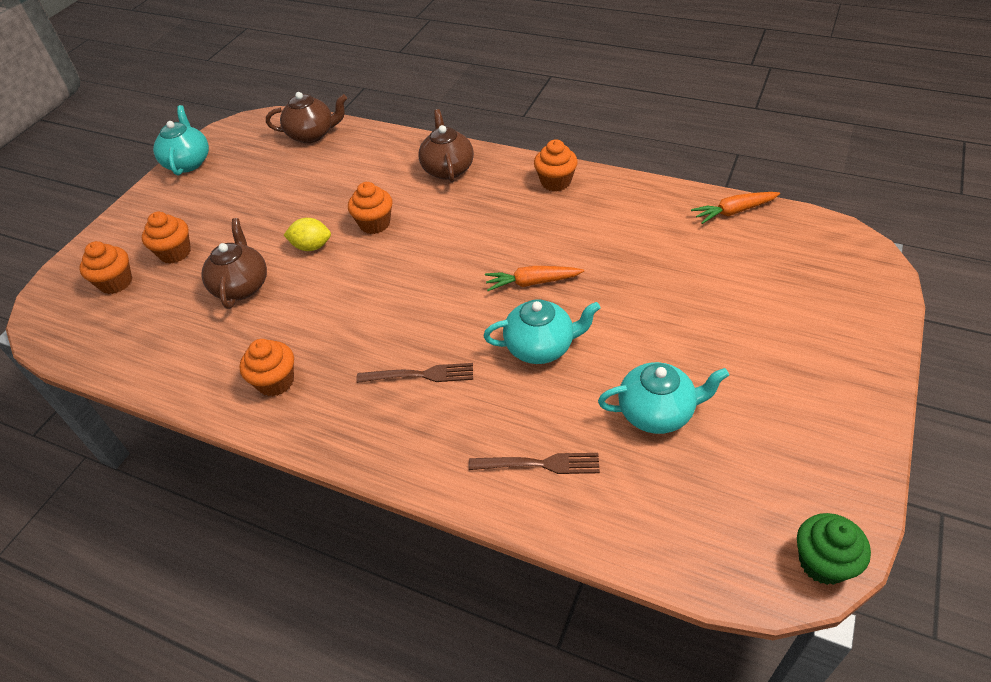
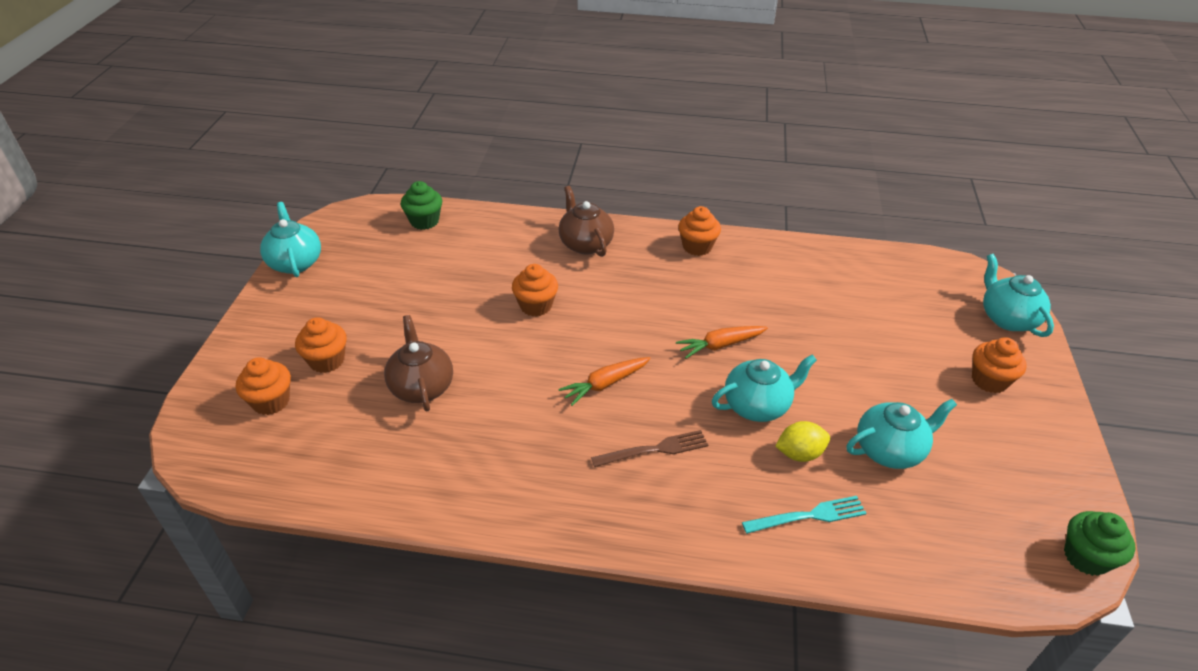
camera: 20 degrees left, 5 degrees down
orange cupcake [240,339,294,396] -> orange cupcake moved to [972,337,1027,393]
brown teapot [266,92,347,143] -> green cupcake [401,181,442,230]
yellow lemon [284,218,331,251] -> yellow lemon moved to [775,421,830,462]
brown fork [469,453,600,474] -> turquoise fork [742,496,867,534]
orange carrot [691,192,780,224] -> orange carrot moved to [558,357,651,406]
none -> turquoise teapot [983,254,1054,337]

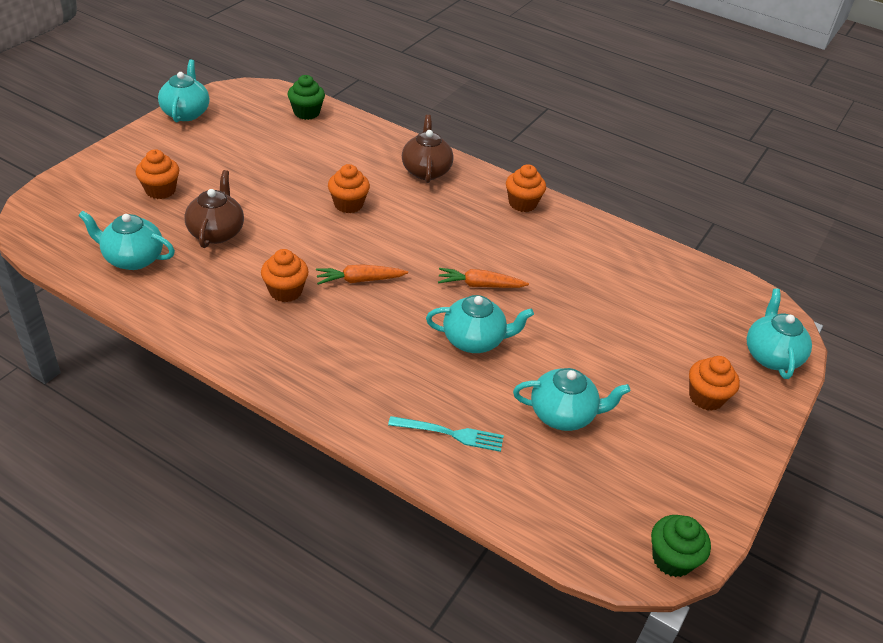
camera: 20 degrees right, 0 degrees up
orange cupcake [236,358,291,415] -> orange cupcake moved to [261,249,309,302]
brown fork [591,430,708,467] -> none
yellow lemon [775,421,830,462] -> none
none -> turquoise teapot [78,211,175,270]

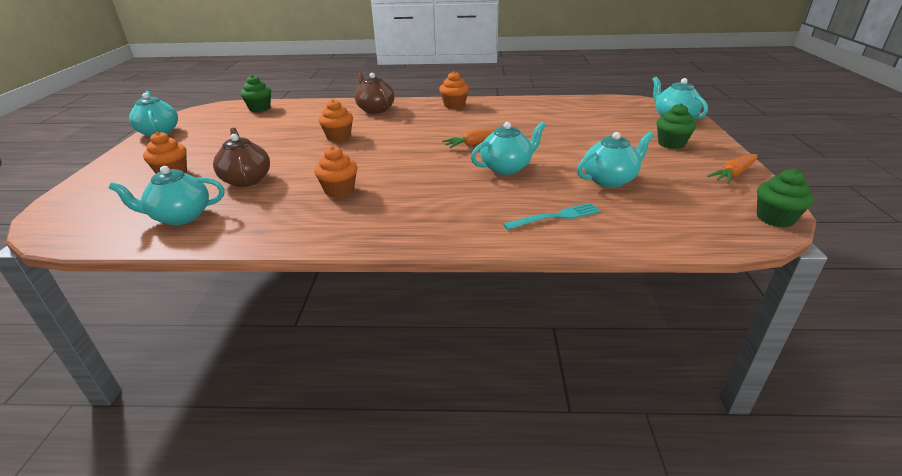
camera: 25 degrees left, 10 degrees down
orange carrot [316,264,408,285] -> orange carrot moved to [707,154,758,184]
orange cupcake [689,356,740,411] -> green cupcake [657,103,696,149]

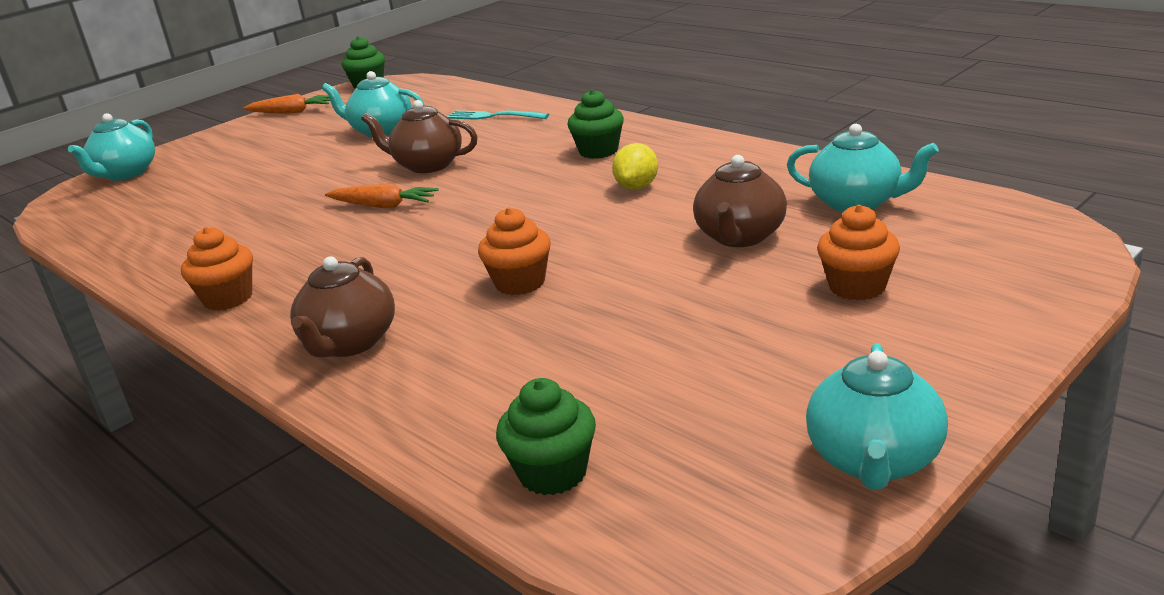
camera: 135 degrees left, 5 degrees down
orange cupcake [314,146,358,198] -> yellow lemon [612,143,658,190]
turquoise teapot [471,122,546,175] -> brown teapot [361,100,478,173]
green cupcake [657,103,696,149] -> green cupcake moved to [568,89,624,159]

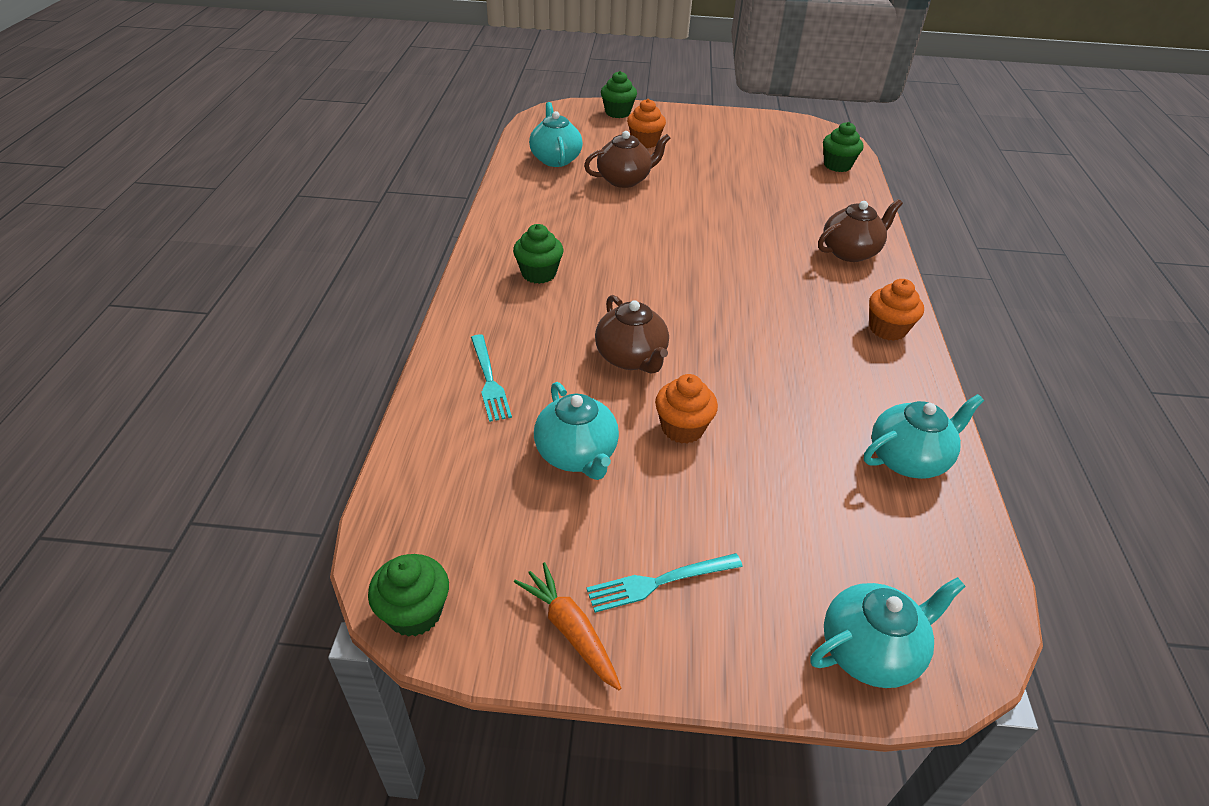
camera: 135 degrees left, 15 degrees up
orange carrot [325,183,439,208] -> none
orange cupcake [478,207,551,295] -> orange cupcake moved to [655,374,718,444]
yellow lemon [612,143,658,190] -> none
turquoise teapot [806,343,948,490] -> turquoise teapot moved to [864,394,984,479]
none -> turquoise fork [586,553,743,613]
none -> green cupcake [601,71,637,118]

